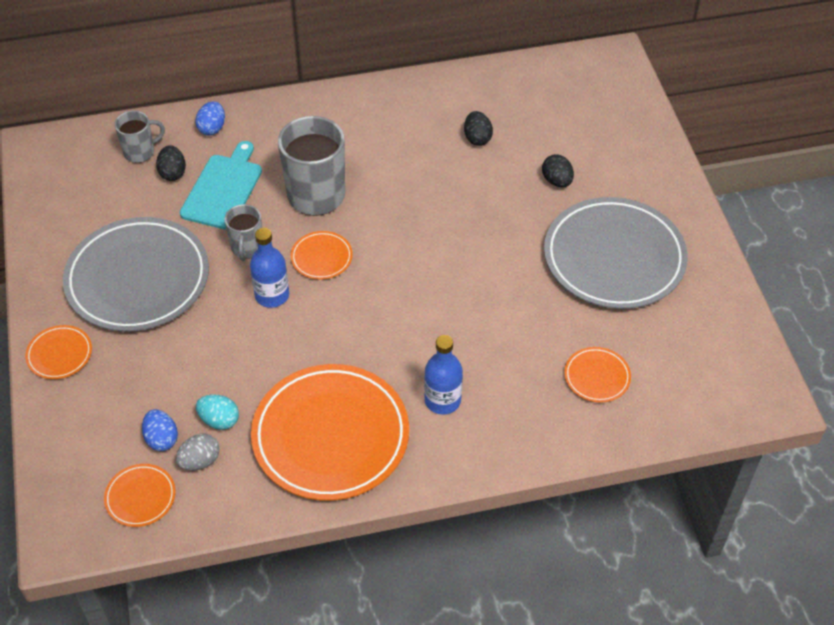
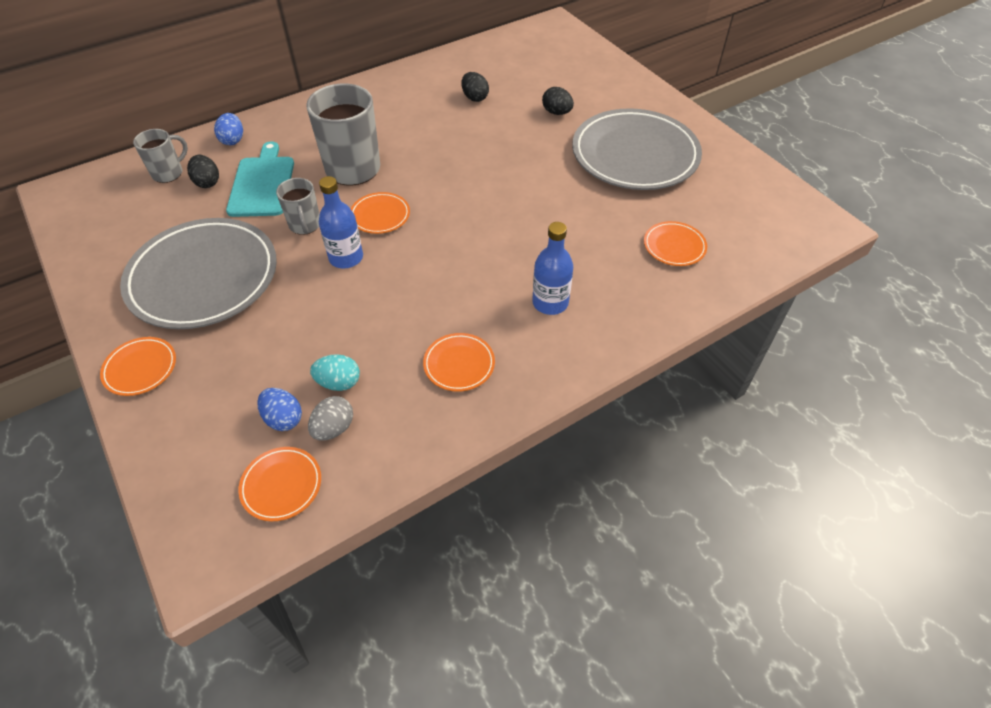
camera: 20 degrees left, 0 degrees up
orange plate [251,364,409,501] -> orange plate [423,333,495,392], size x0.44

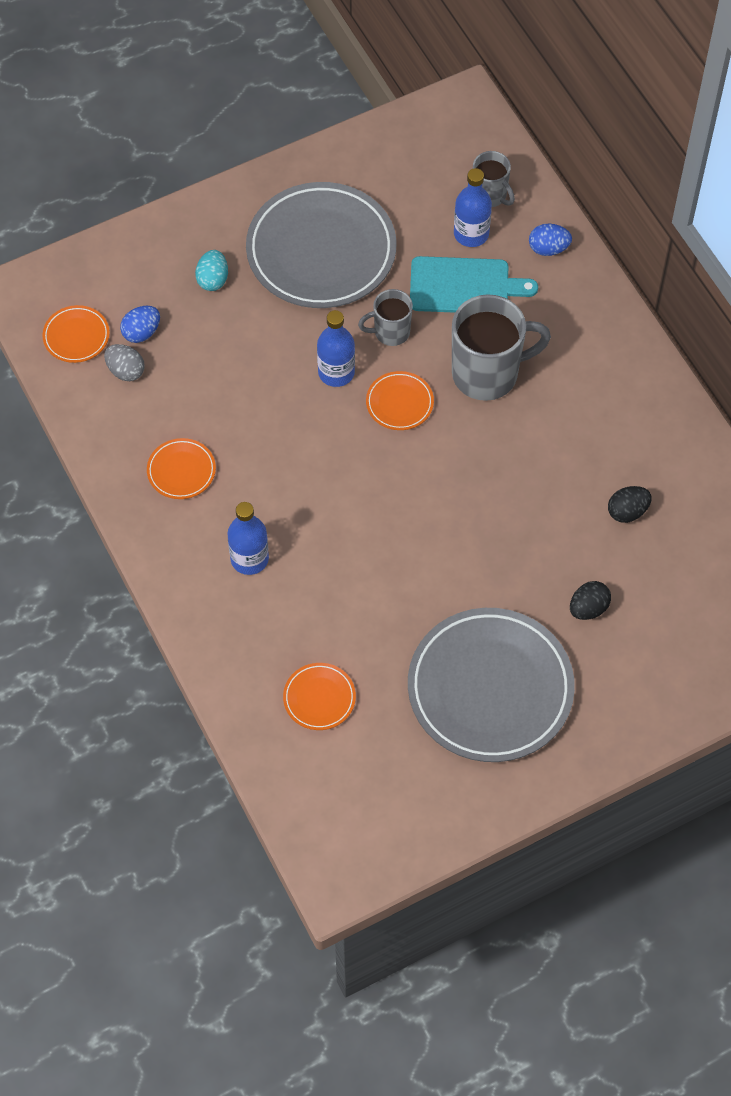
camera: 95 degrees right, 10 degrees up
orange plate [100,337,176,396] -> none
black egg [187,155,219,188] -> blue bottle [454,168,492,247]
turquoise egg [310,354,360,391] -> turquoise egg moved to [195,250,228,291]

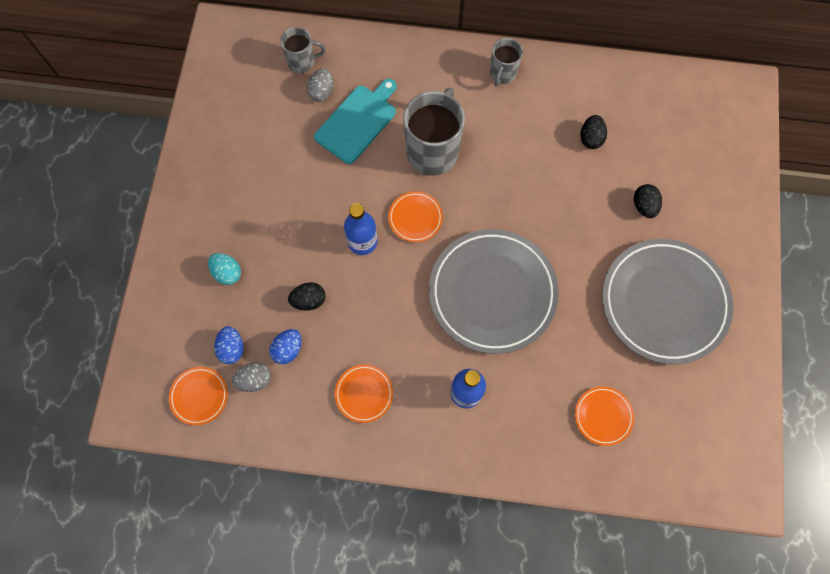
camera: 55 degrees left, 10 degrees up
grey plate [246,182,396,308] -> grey plate moved to [429,229,559,354]
grey mug [358,289,413,346] -> grey mug moved to [490,38,523,87]
blue bottle [454,168,492,247] -> grey egg [307,68,334,102]
blue egg [529,224,572,256] -> blue egg moved to [269,329,302,364]
none -> black egg [288,283,325,311]

